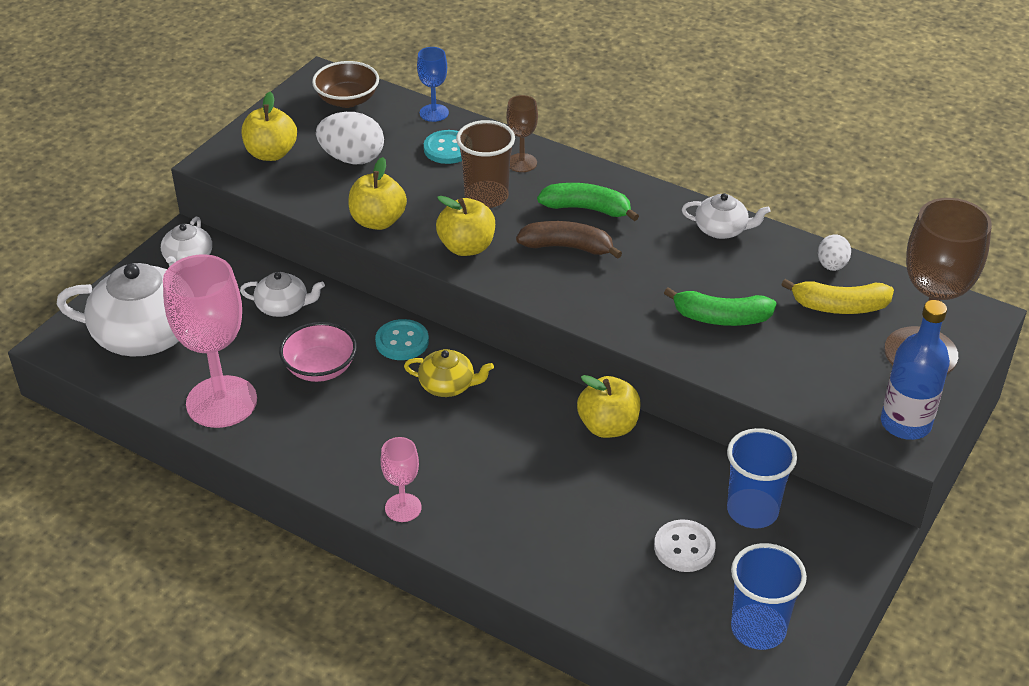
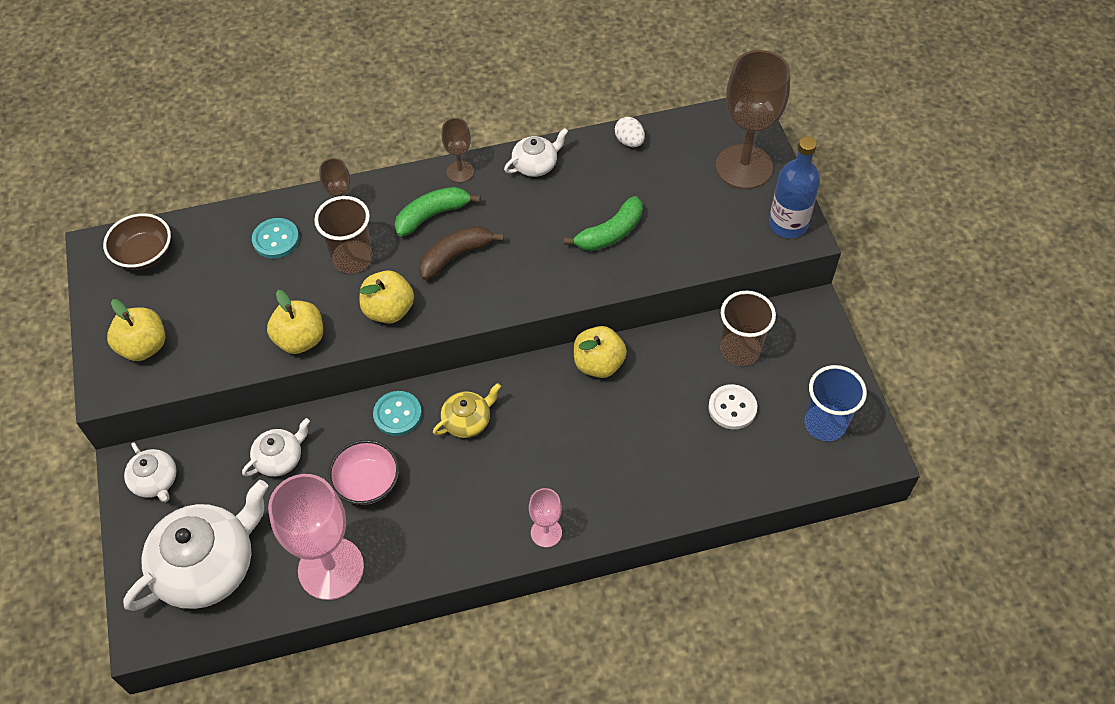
camera: 45 degrees left, 15 degrees up
white egg [316,112,384,164] -> none
blue goblet [417,47,449,122] -> none
blue cup [727,428,797,528] -> brown cup [720,291,776,366]
yellow banana [781,279,894,314] -> none
none -> brown goblet [442,118,474,183]

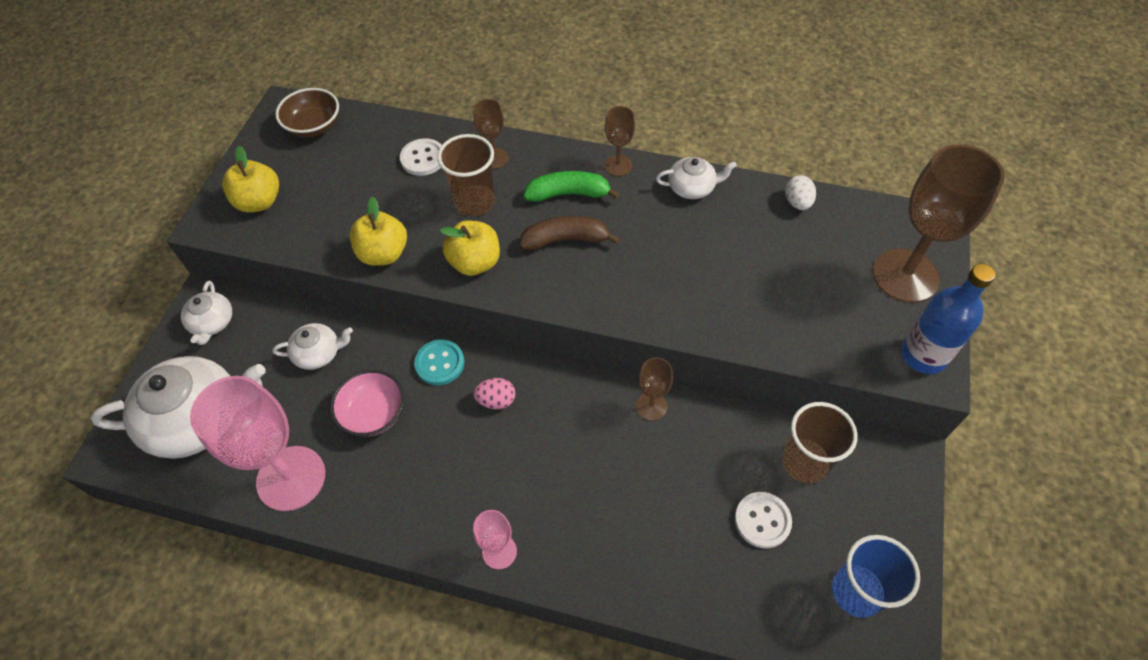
camera: 30 degrees right, 0 degrees up
turquoise button [252,218,299,258] -> white button [400,138,442,176]
yellow teapot [433,383,501,438] -> pink egg [473,378,516,409]
green banana [564,196,642,251] -> none
yellow apple [574,326,627,378] -> brown goblet [636,357,673,421]

